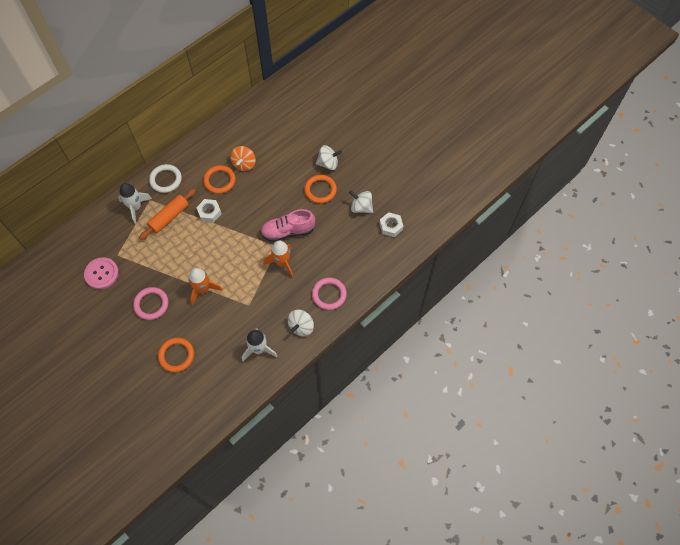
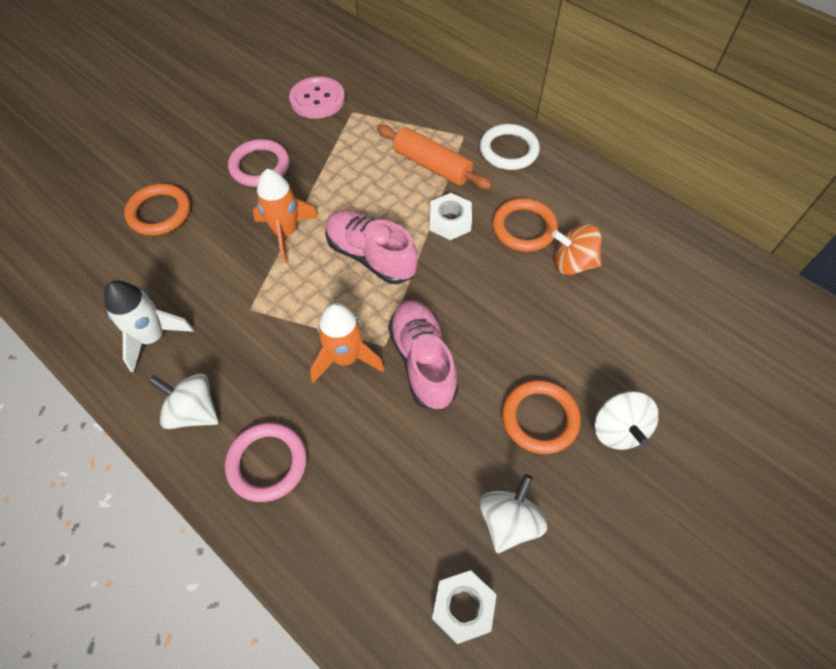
camera: 85 degrees right, 5 degrees down
white rocket [118,183,152,224] -> none
none -> pink shoe [325,210,418,284]

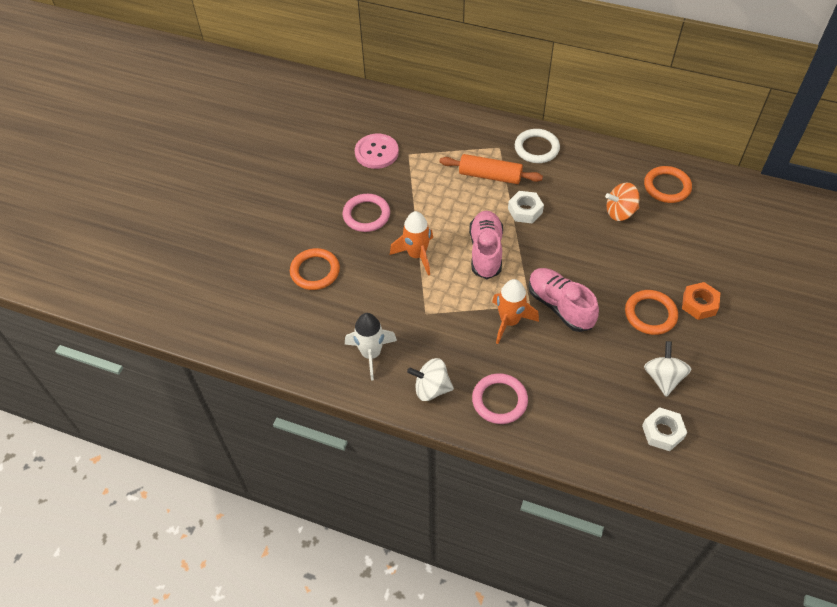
camera: 20 degrees left, 5 degrees down
pink shoe [325,210,418,284] -> pink shoe turned 75 degrees clockwise [469,211,503,279]
orange ring [492,198,558,252] -> orange ring moved to [644,166,692,203]
white spinning top [595,391,659,450] -> orange nut [682,282,720,320]

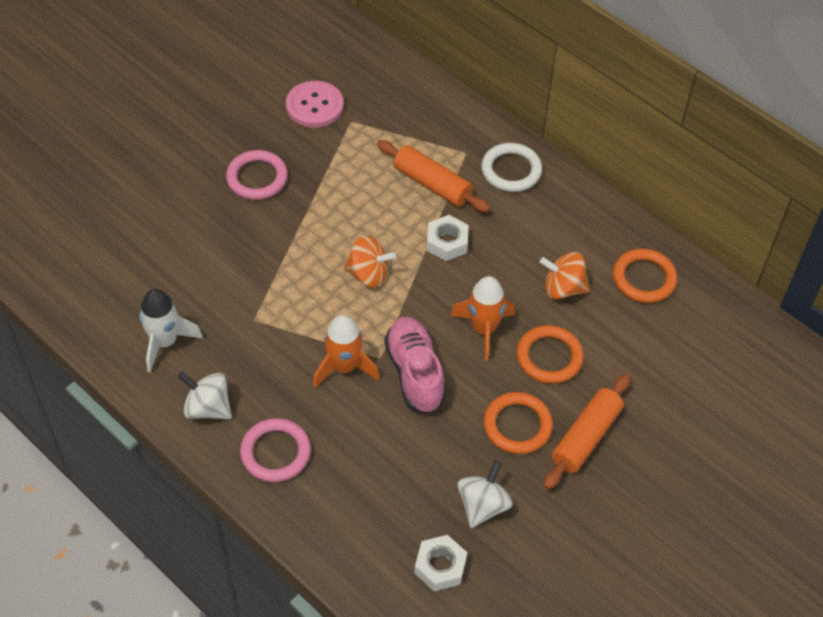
camera: 20 degrees right, 0 degrees up
orange ring [290,248,340,290] -> orange ring moved to [517,325,584,384]
orange rocket [390,211,433,275] -> orange rocket moved to [451,276,515,361]
pink shoe [469,211,503,279] -> orange spinning top [344,236,396,288]
orange nut [682,282,720,320] -> orange rolling pin [543,374,630,489]

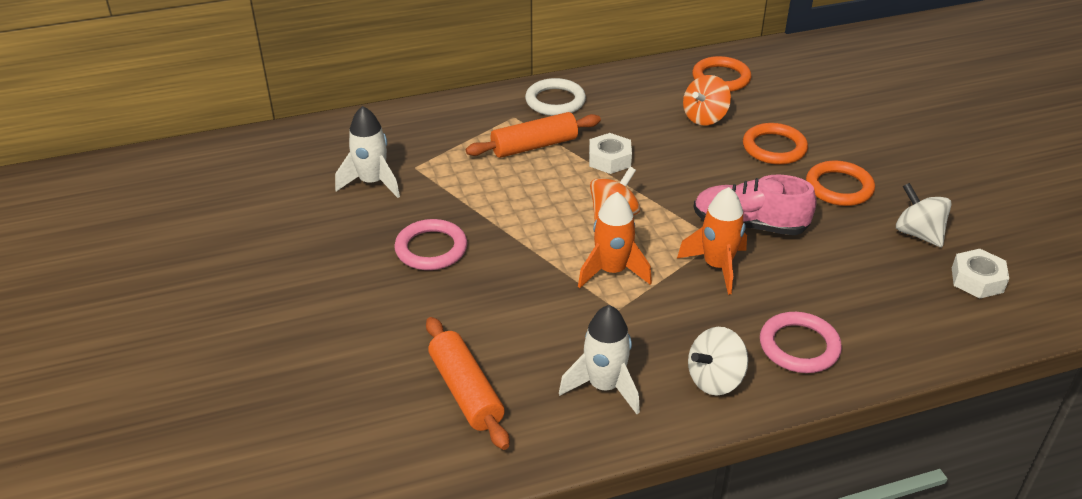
camera: 60 degrees left, 15 degrees down
pink button [286,81,343,128] -> white rocket [335,106,400,198]
orange rocket [451,276,515,361] -> orange rocket moved to [578,192,652,288]
orange rolling pin [543,374,630,489] -> orange rolling pin moved to [426,317,509,450]

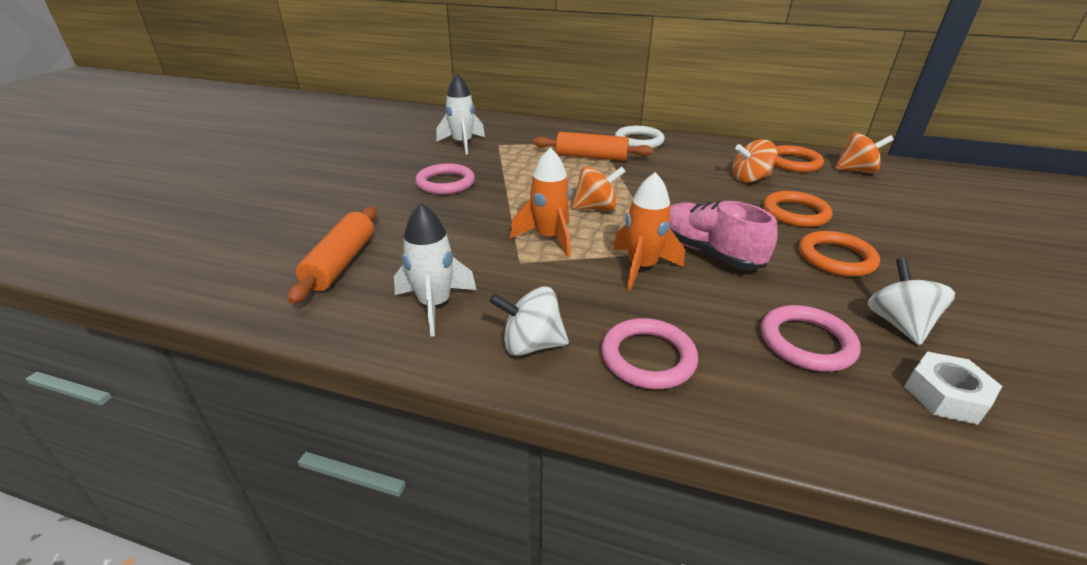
camera: 35 degrees right, 5 degrees down
white nut [589,133,632,174] -> none
none -> pink ring [761,305,861,372]
none -> orange spinning top [835,133,894,173]

